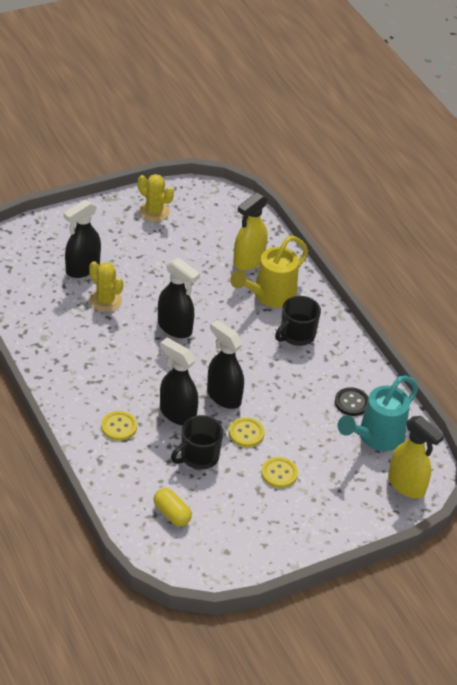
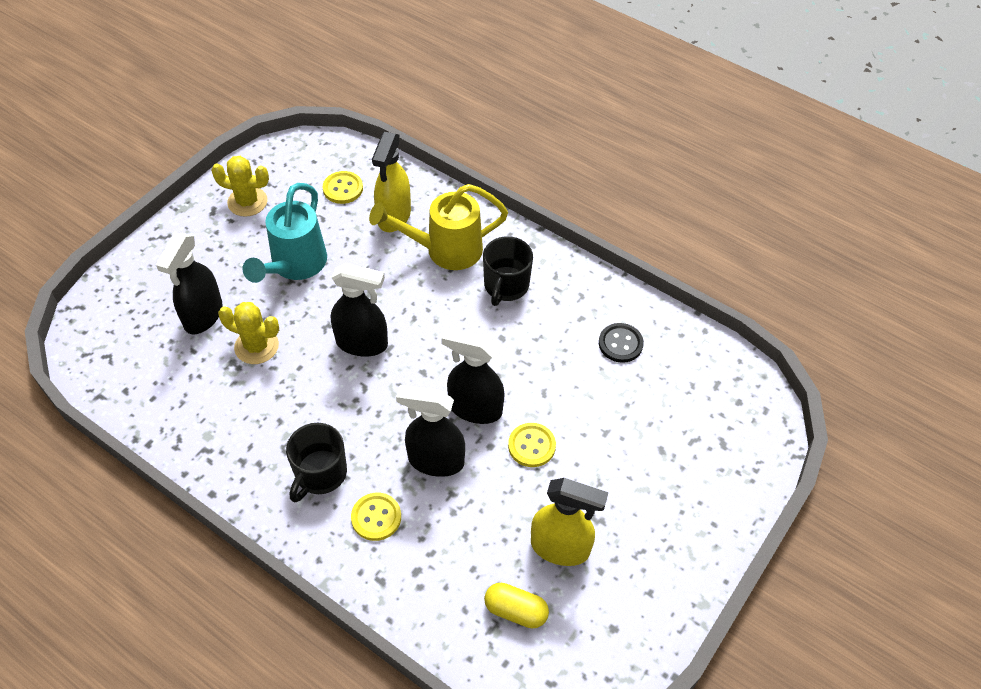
camera: 25 degrees left, 10 degrees up
black mug [171,415,223,470] -> black mug moved to [286,423,347,502]
yellow watering can [230,236,308,308] -> yellow watering can turned 60 degrees clockwise [369,184,508,270]
yellow button [261,457,298,488] -> yellow button moved to [323,171,363,204]
turquoise watering can [338,375,418,451] -> turquoise watering can moved to [243,183,327,283]
yellow spray bottle [388,416,444,498] -> yellow spray bottle moved to [531,478,608,566]

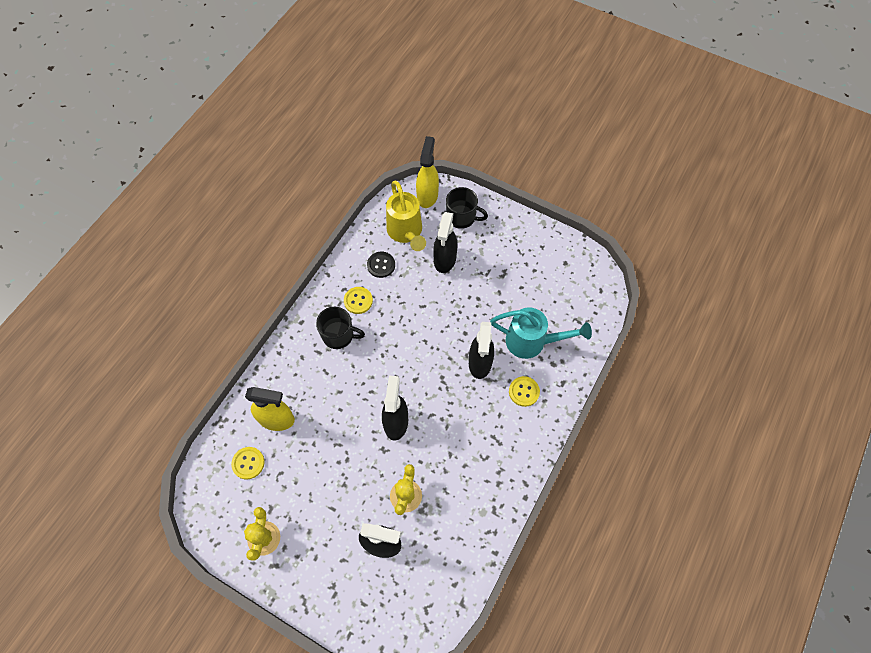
camera: 95 degrees left, 10 degrees up
turquoise watering can [243,183,327,283] -> turquoise watering can moved to [490,307,592,359]
black mug [286,423,347,502] -> black mug moved to [446,187,488,229]
yellow watering can [369,184,508,270] -> yellow watering can moved to [386,180,426,251]
black spray bottle [441,328,505,424] -> black spray bottle moved to [433,212,457,273]
yellow capsule [484,583,549,629] -> none
yellow button [508,423,556,467] -> yellow button moved to [344,287,373,314]
yellow spray bottle [531,478,608,566] -> yellow spray bottle moved to [416,136,439,208]

